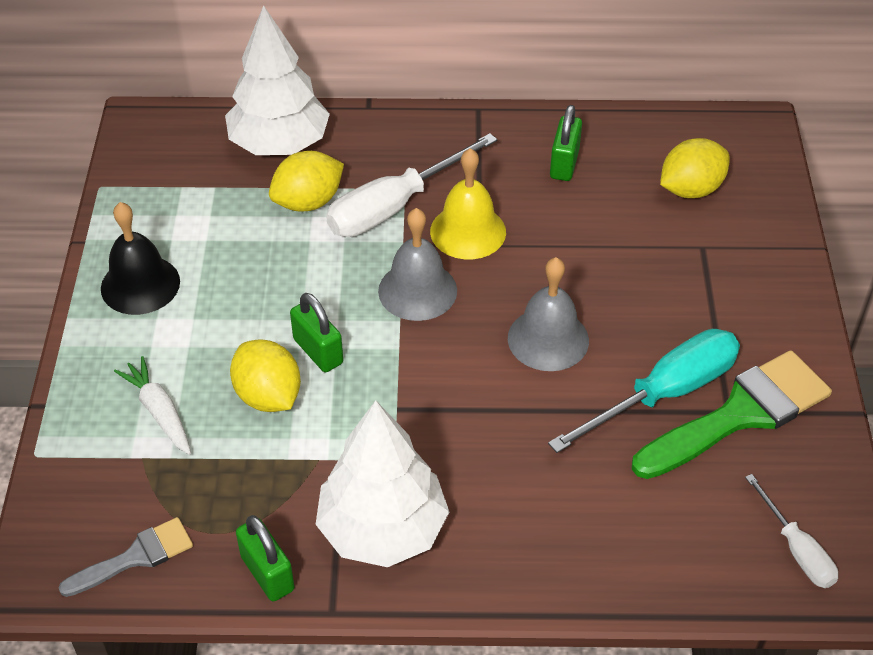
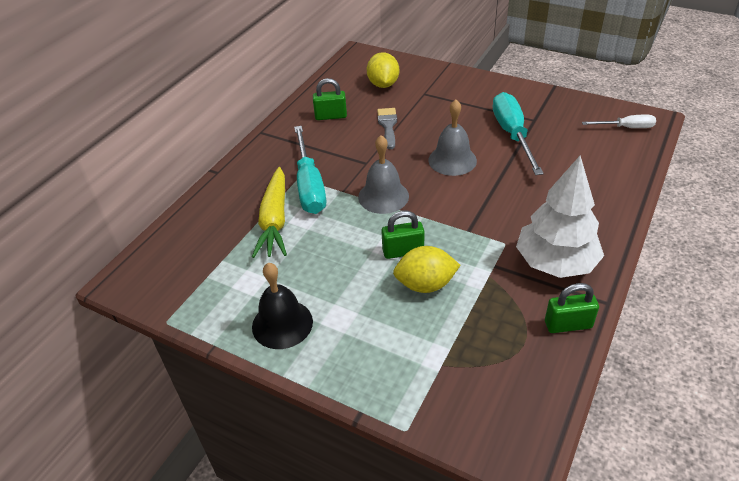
camera: 60 degrees left, 5 degrees down
grey brush [59,517,193,597] -> grey brush moved to [377,108,397,149]
white carrot [114,356,191,455] -> none
white tree [225,5,330,155] -> none
yellow lemon [269,151,344,212] -> yellow carrot [252,167,287,258]
white screwdriver [326,133,497,237] -> turquoise screwdriver [294,126,326,214]
yellow bell [430,148,506,259] -> none
green padlock [550,105,582,181] -> green padlock turned 45 degrees counterclockwise [313,78,347,120]
green brush [632,350,832,479] -> none

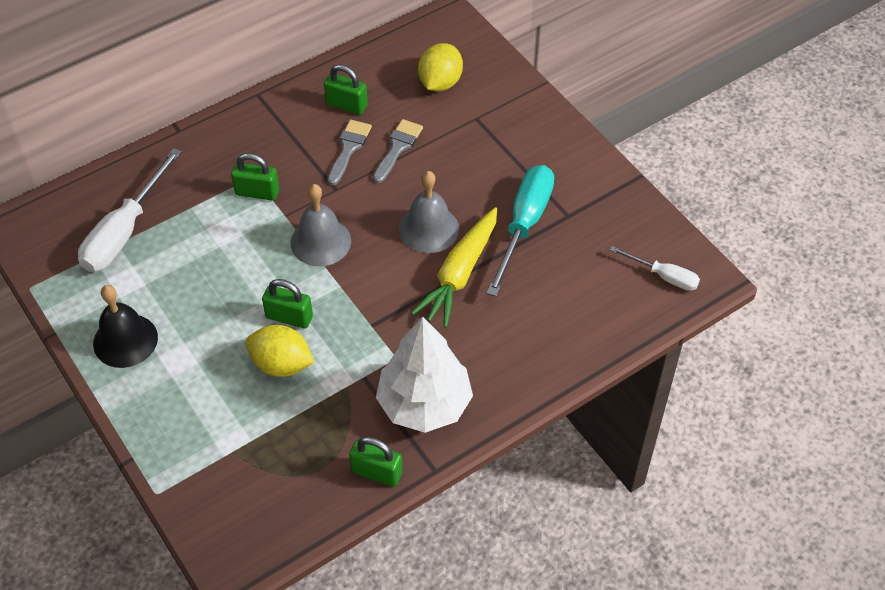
camera: 25 degrees right, 10 degrees up
yellow carrot [252,167,287,258] -> yellow carrot moved to [412,207,497,328]
turquoise screwdriver [294,126,326,214] -> green padlock [231,153,279,201]
none -> white screwdriver [78,148,182,272]
none -> grey brush [328,120,372,185]

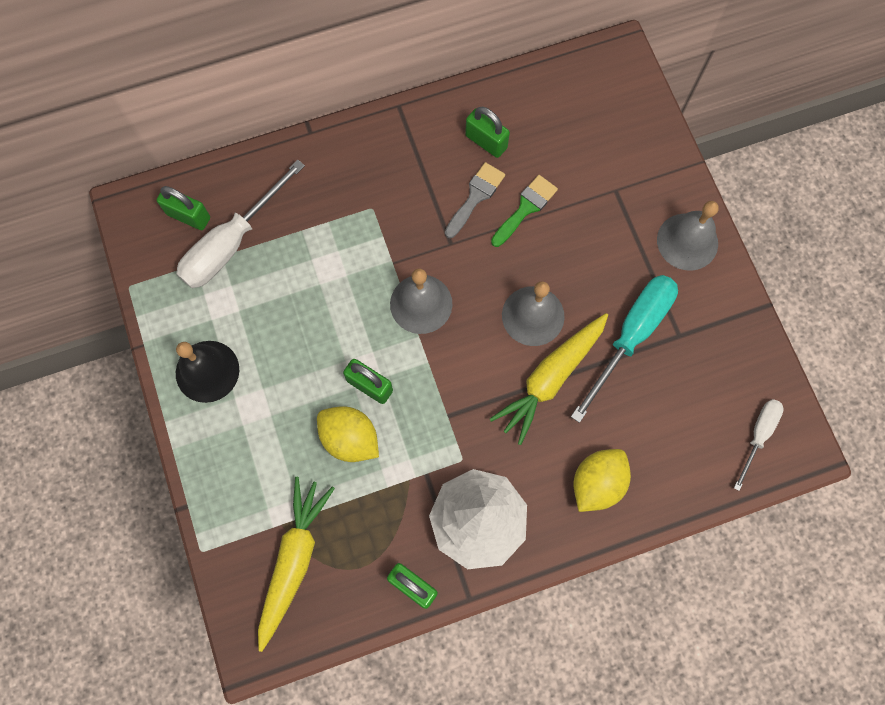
camera: 15 degrees right, 20 degrees up
green padlock [231,153,279,201] -> green padlock moved to [157,186,210,230]
grey brush [373,119,423,183] -> green brush [491,175,558,247]
yellow lemon [418,43,463,91] -> yellow lemon moved to [574,449,631,512]
white screwdriver [610,246,700,291] -> white screwdriver turned 105 degrees counterclockwise [734,399,784,491]
none -> yellow carrot [258,477,335,652]
none -> grey bell [657,201,719,271]

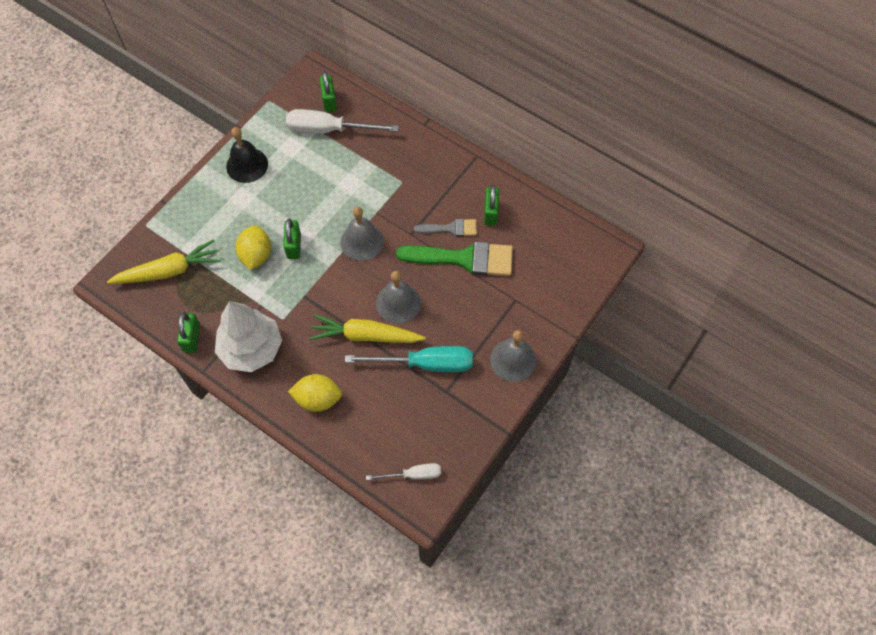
camera: 55 degrees right, 10 degrees down
green brush [491,175,558,247] -> green brush [396,241,513,276], size x1.81

